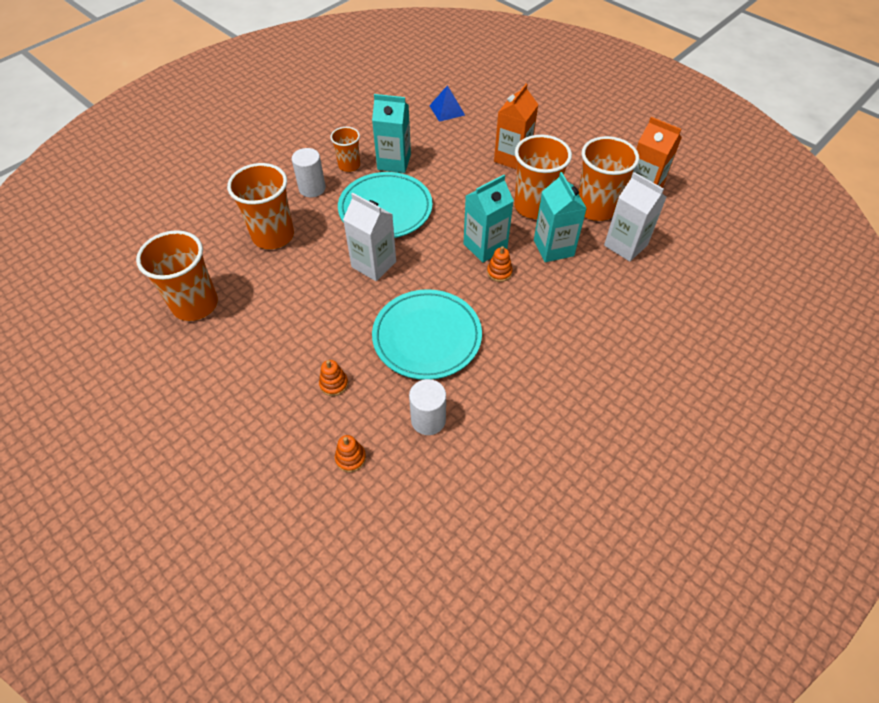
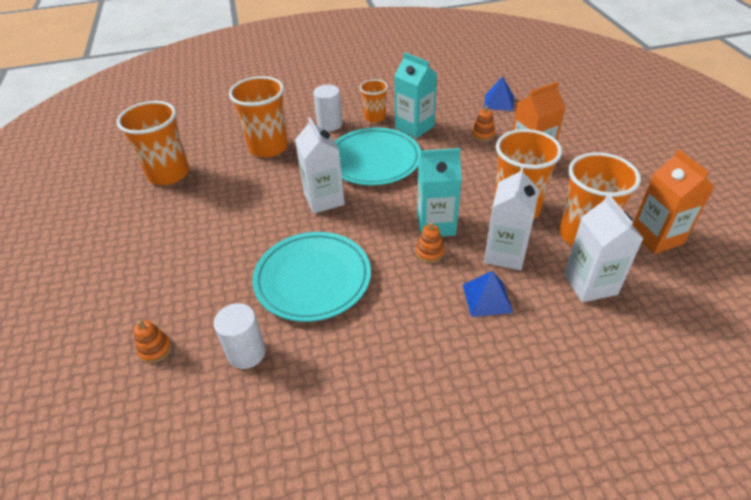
camera: 35 degrees right, 10 degrees down
orange stacking toy [319,360,348,396] -> orange stacking toy moved to [472,106,495,141]
turquoise carton [534,172,587,262] -> white carton [484,166,539,270]
none -> blue pyramid [463,271,513,317]

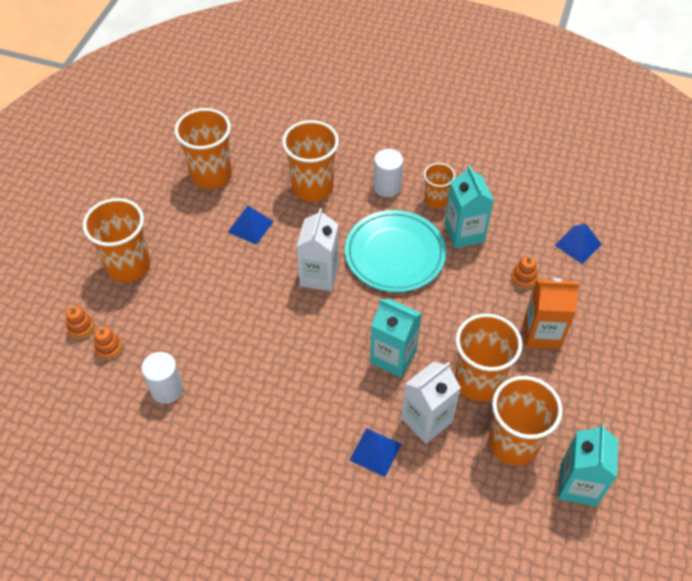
camera: 30 degrees right, 10 degrees up
turquoise plate [252,232,371,322] -> none
orange stacking toy [416,222,444,263] -> orange stacking toy moved to [66,306,95,339]
white carton [564,194,644,302] -> none
orange carton [633,149,714,254] -> turquoise carton [558,424,618,507]
none -> orange cup [83,198,151,282]
none -> blue pyramid [228,206,274,245]

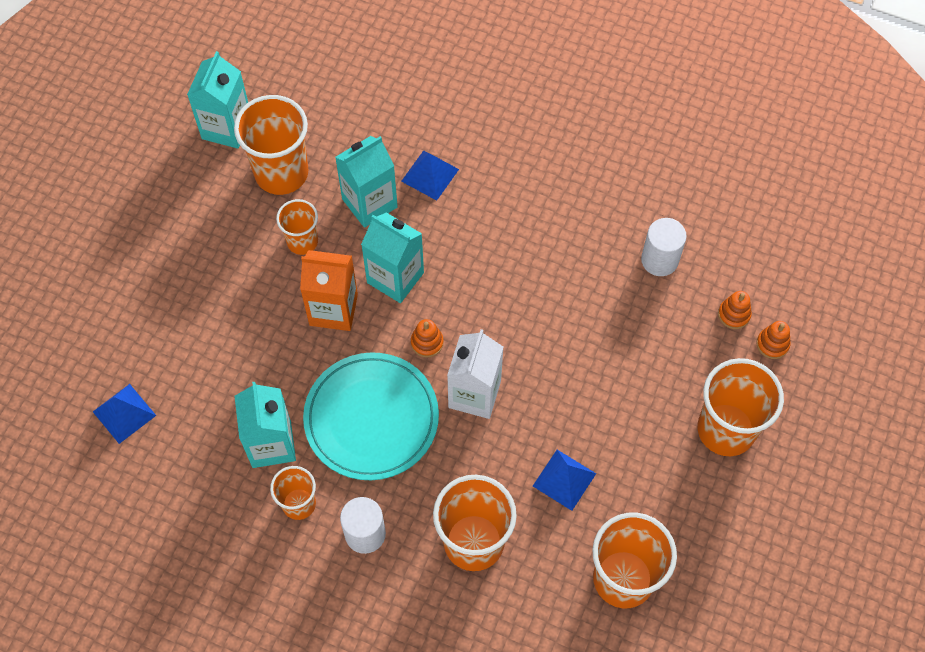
camera: 175 degrees left, 10 degrees up
white carton [401,361,461,444] -> turquoise carton [335,136,398,228]
orange cup [455,313,522,402] -> orange cup [276,199,318,255], size x0.57
orange stacking toy [511,256,537,289] -> orange stacking toy moved to [411,319,444,358]
orange carton [524,278,580,349] -> orange carton moved to [300,250,358,331]

